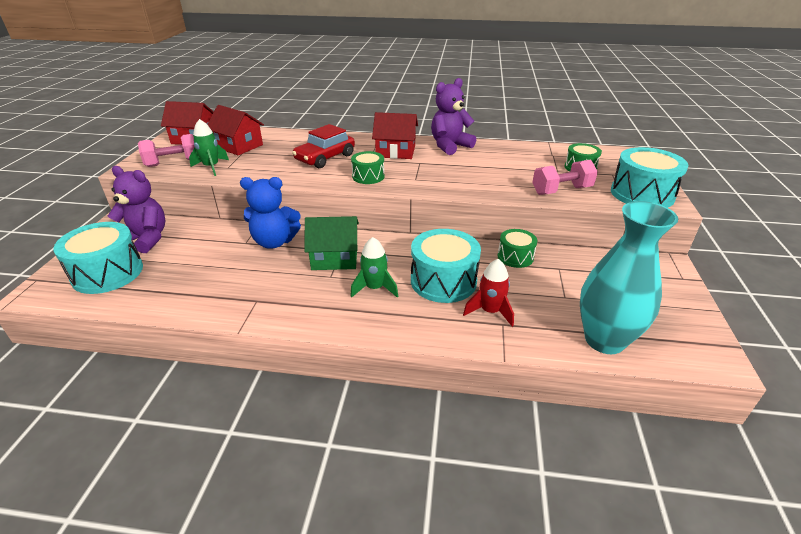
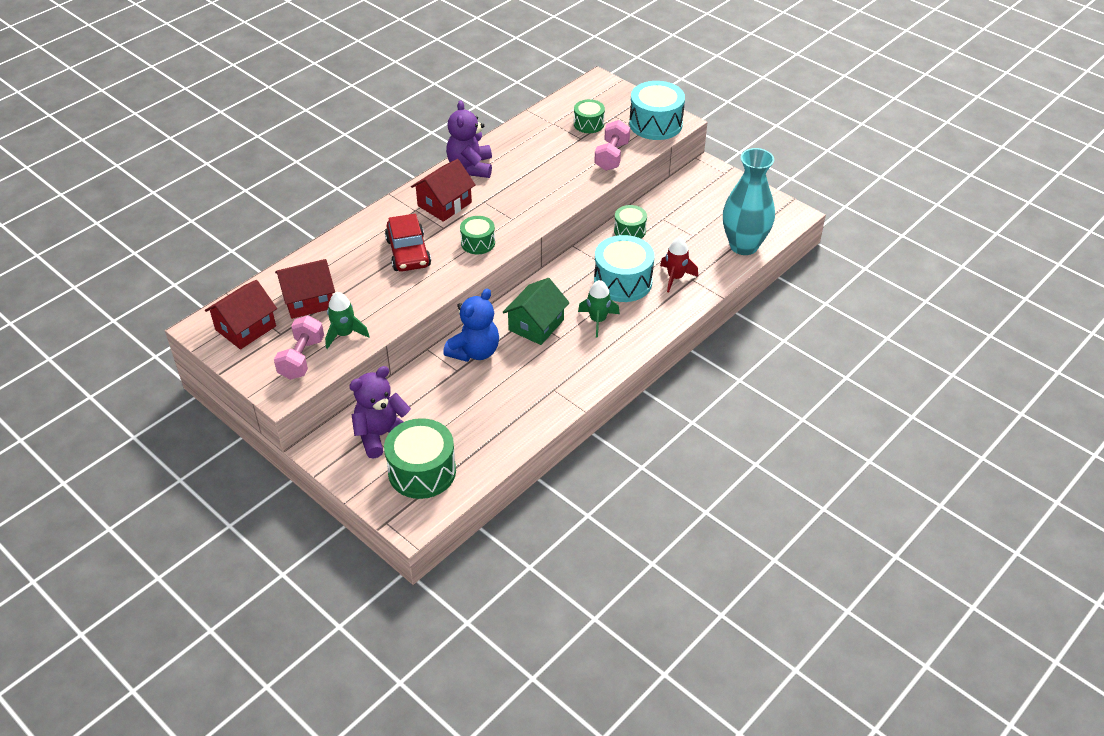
camera: 55 degrees left, 10 degrees up
turquoise drum [53,222,143,294] -> green drum [384,418,456,499]

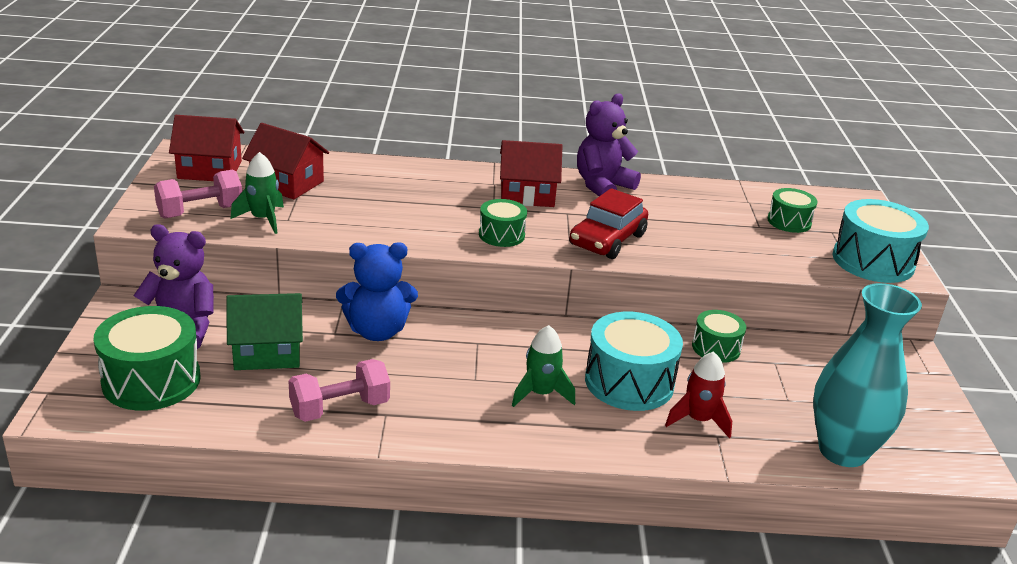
camera: 45 degrees right, 15 degrees down
red car [385,214,431,272] -> red car moved to [569,188,648,259]
green house [502,278,570,345] -> green house moved to [227,293,303,370]
pink dumbbell [594,120,630,171] -> pink dumbbell moved to [289,359,390,422]

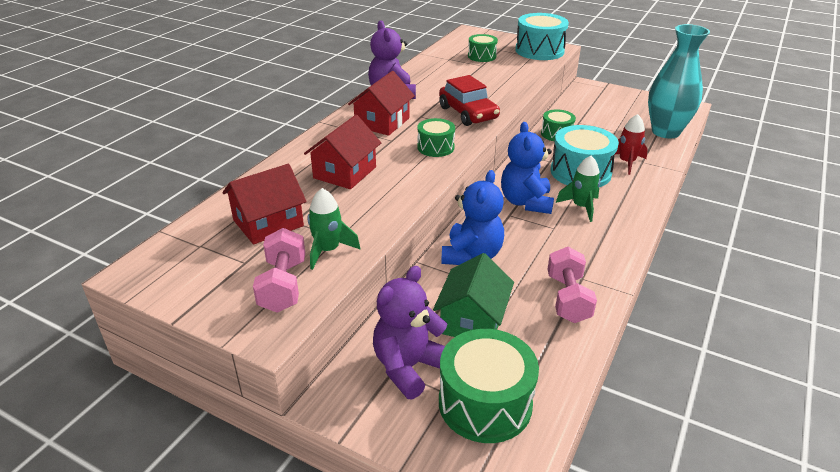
camera: 60 degrees left, 5 degrees up
red house [169,115,244,181] -> red house moved to [304,115,381,189]
none -> blue teddy bear [501,122,554,214]

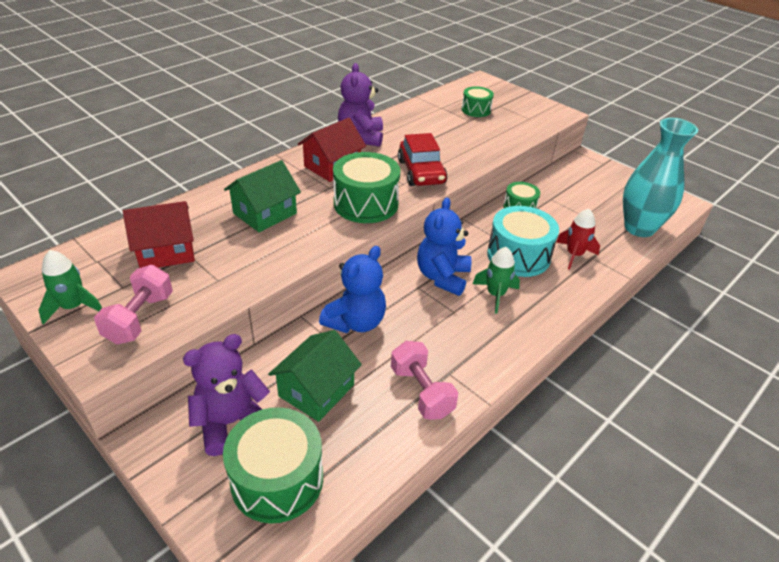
camera: 15 degrees right, 5 degrees up
red house [304,115,381,189] -> green house [224,160,301,232]
green rocket [307,188,360,270] -> green rocket moved to [38,250,102,325]
green drum [417,118,455,157] -> green drum [333,152,400,223], size x1.74
turquoise drum [515,13,569,60] -> none
pink dumbbell [548,247,597,323] -> pink dumbbell turned 45 degrees counterclockwise [391,341,458,419]

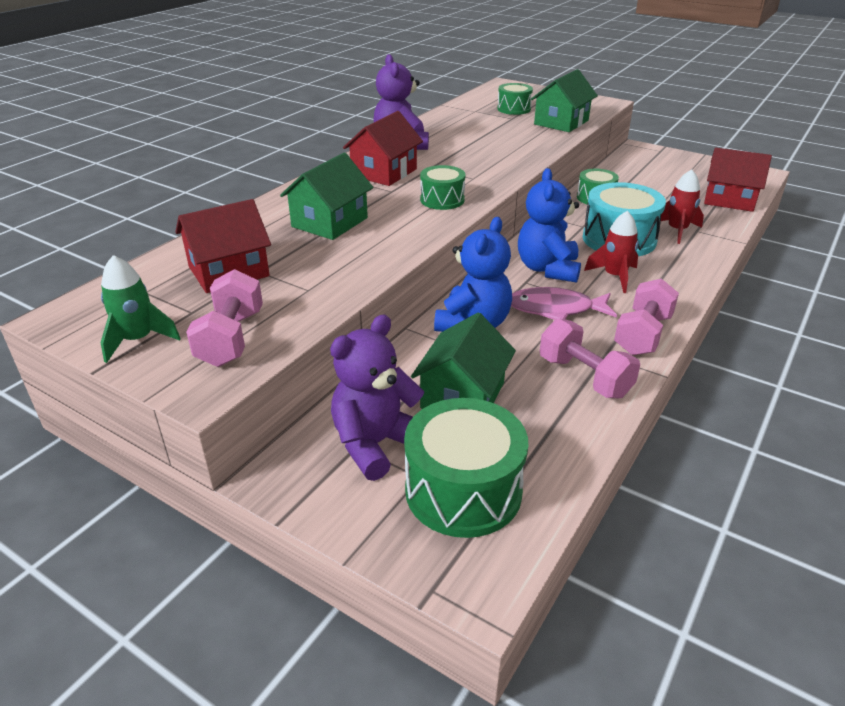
camera: 10 degrees left, 5 degrees down
green drum [333,152,400,223] -> green drum [420,165,465,210], size x0.58
red car [398,133,448,186] -> none
green rocket [473,247,520,314] -> red rocket [584,211,639,293]
turquoise vase [623,118,698,237] -> red house [704,148,772,212]
none -> pink fish [511,287,617,320]
none -> green house [531,69,598,132]
none -> pink dumbbell [614,278,679,355]

